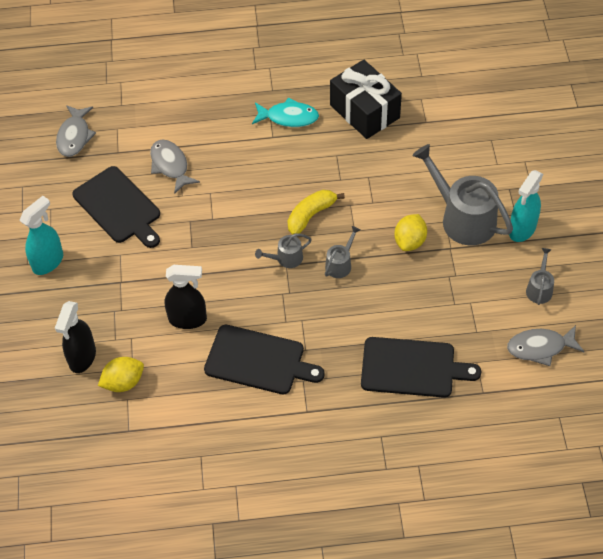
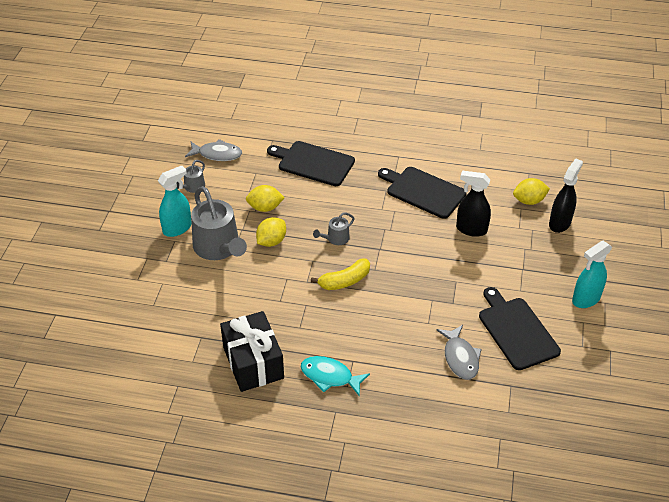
camera: 165 degrees left, 10 degrees down
grey fish [56,105,96,157] -> none
grey watering can [255,233,312,268] -> none
none -> yellow lemon [246,185,285,212]

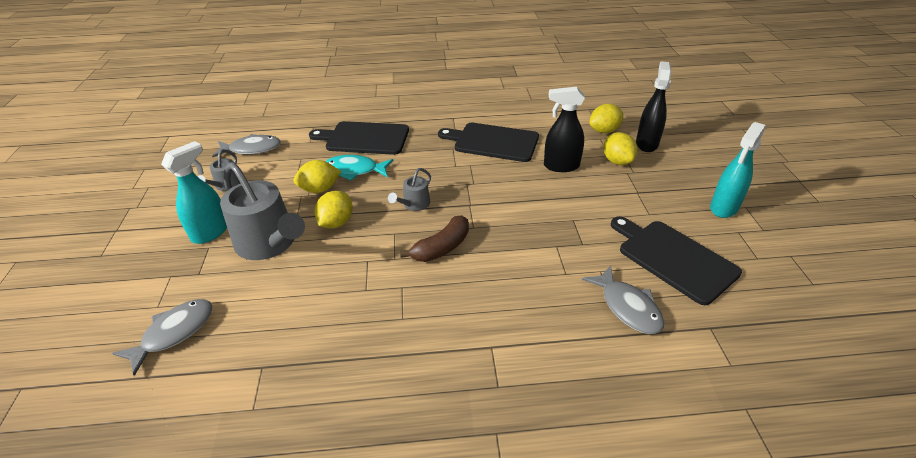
camera: 15 degrees left, 5 degrees down
black gift [220,311,284,392] -> none
turquoise fish [301,356,370,397] -> turquoise fish moved to [326,155,393,181]
yellow banana [311,259,370,290] -> brown banana [400,215,469,262]
none -> grey fish [112,299,212,376]
none -> yellow lemon [603,132,638,165]

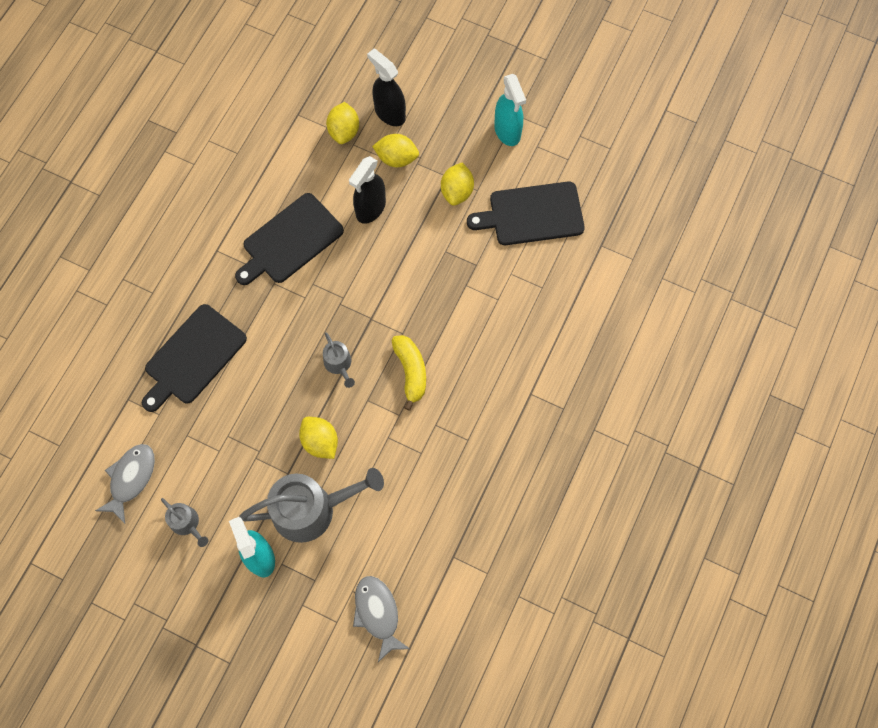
camera: 60 degrees left, 30 degrees up
yellow lemon [293,160,341,193] -> yellow lemon moved to [441,163,474,206]
turquoise fish [326,155,393,181] -> none
brown banana [400,215,469,262] -> yellow banana [392,335,426,411]
grey fish [582,266,665,334] -> none

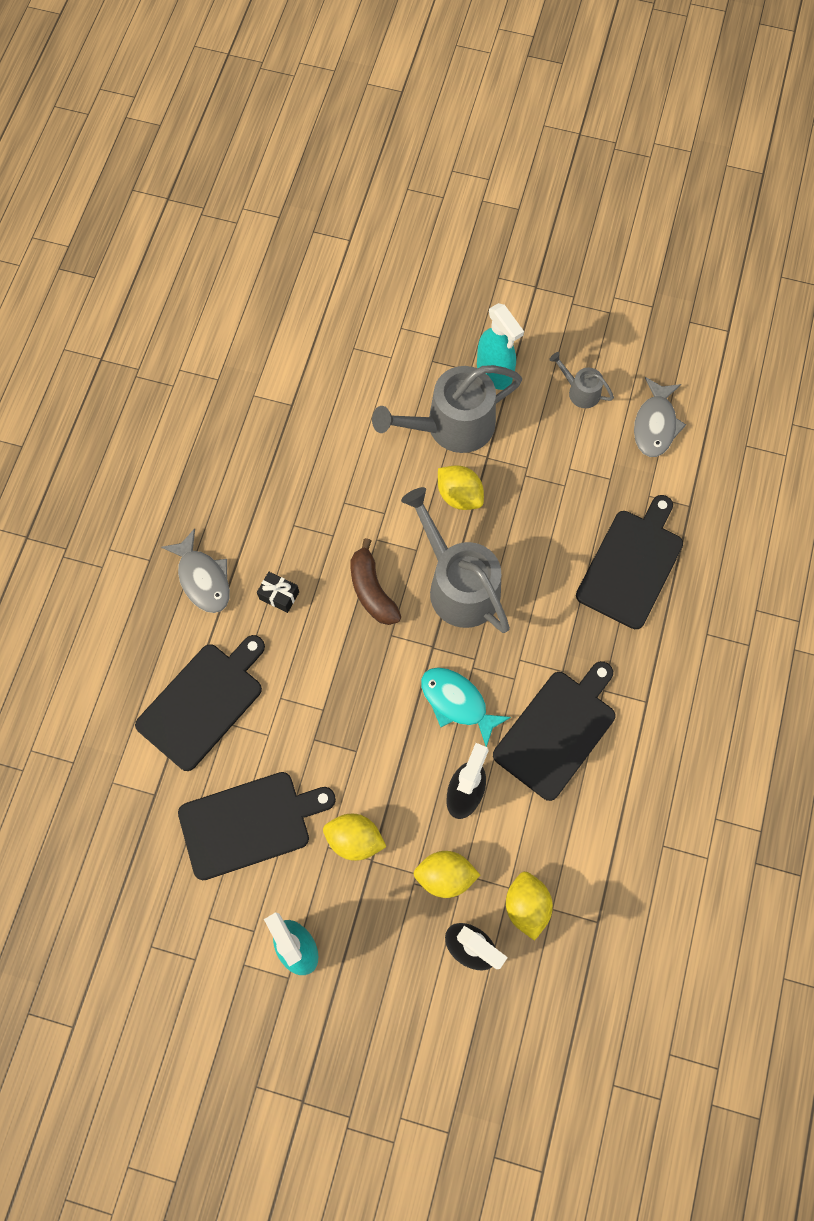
camera: 170 degrees right, 0 degrees up
grey watering can [323,332,355,388] -> grey watering can [401,487,510,633], size x2.10
grey fish [353,576,410,662] -> grey fish moved to [161,528,230,613]
yellow banana [392,335,426,411] -> brown banana [351,538,401,625]
yellow lemon [441,163,474,206] -> yellow lemon turned 75 degrees counterclockwise [323,814,386,861]
none -> black cutting board [135,635,265,771]
none -> black gift [257,572,299,613]
none -> turquoise fish [421,667,511,747]

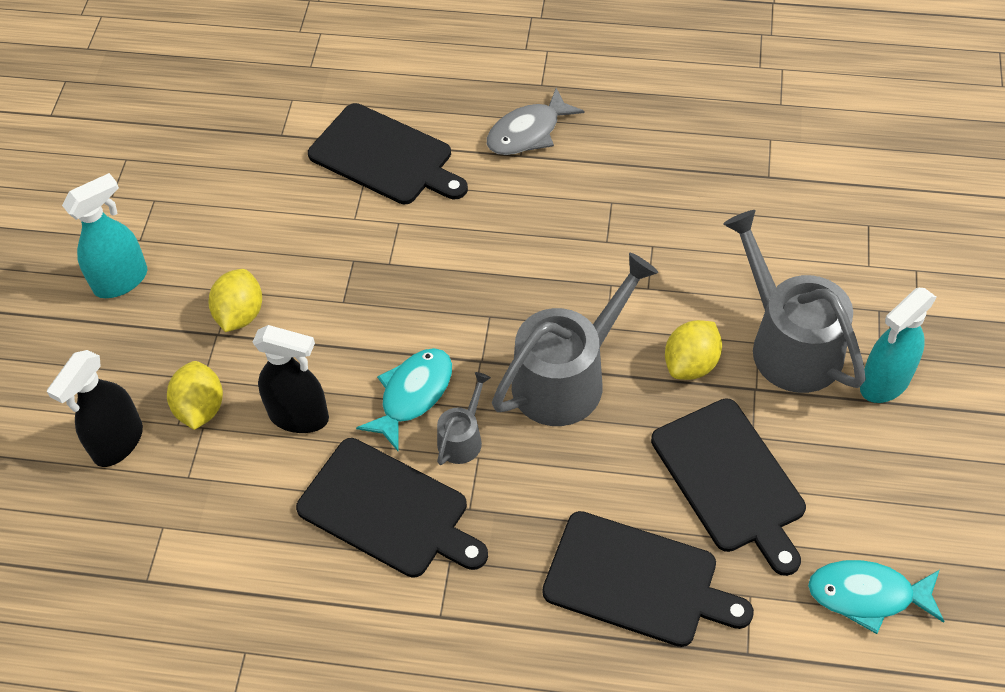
camera: 85 degrees right, 15 degrees down
black cutting board [178,772,336,880] -> black cutting board moved to [651,398,806,576]
black gift [257,572,299,613] -> none
brown banana [351,538,401,625] -> none
yellow lemon [506,872,553,941] -> none
grey watering can [549,352,614,408] -> grey watering can moved to [437,372,491,465]
grey fish [634,377,686,457] -> turquoise fish [808,560,944,634]

